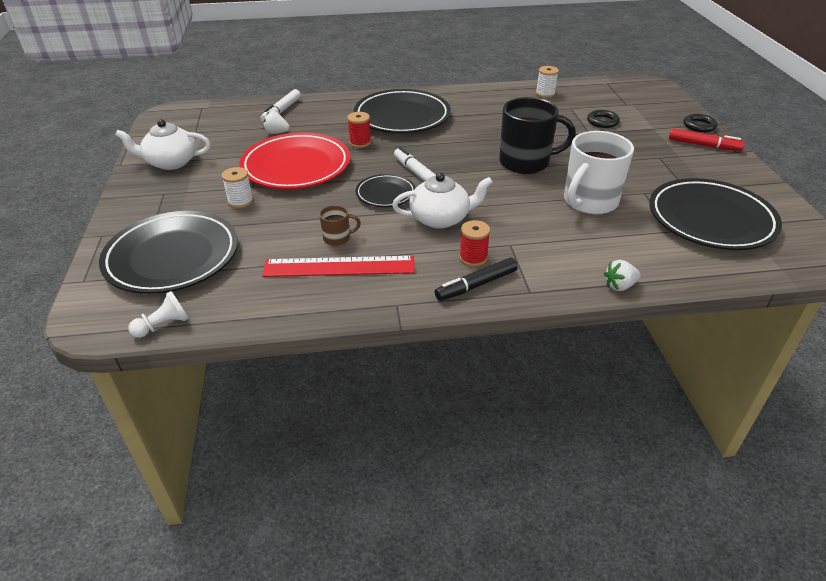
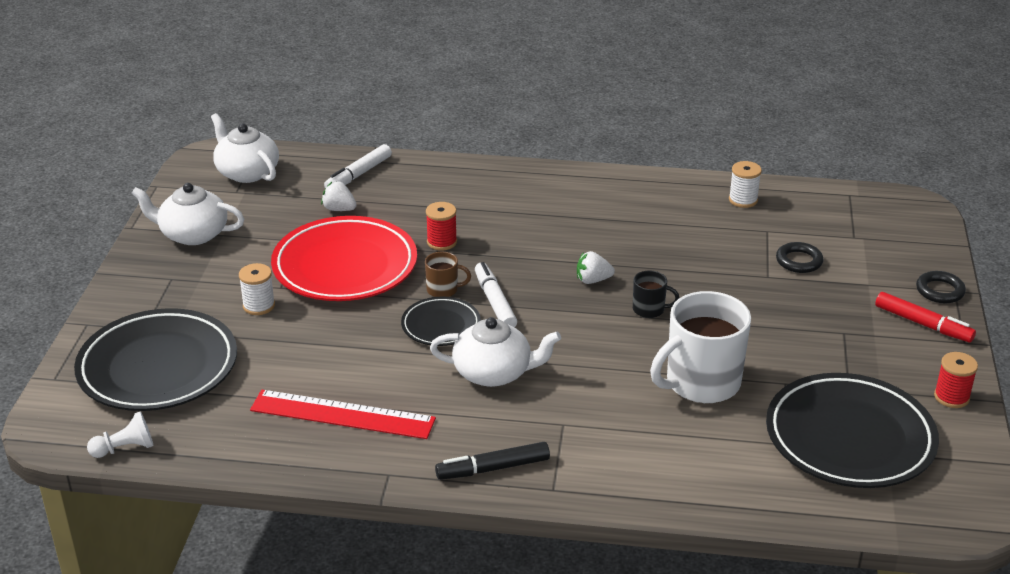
camera: 15 degrees right, 5 degrees down
brown mug [319,205,361,246] -> brown mug moved to [425,252,471,297]
black plate [354,89,451,133] -> none
red spool [459,220,490,267] -> red spool moved to [934,352,978,408]
black mug [499,97,576,174] -> black mug [633,270,679,318], size x0.46
white strawberry [604,260,641,291] -> white strawberry moved to [577,251,615,284]
none -> white teapot [211,113,279,183]

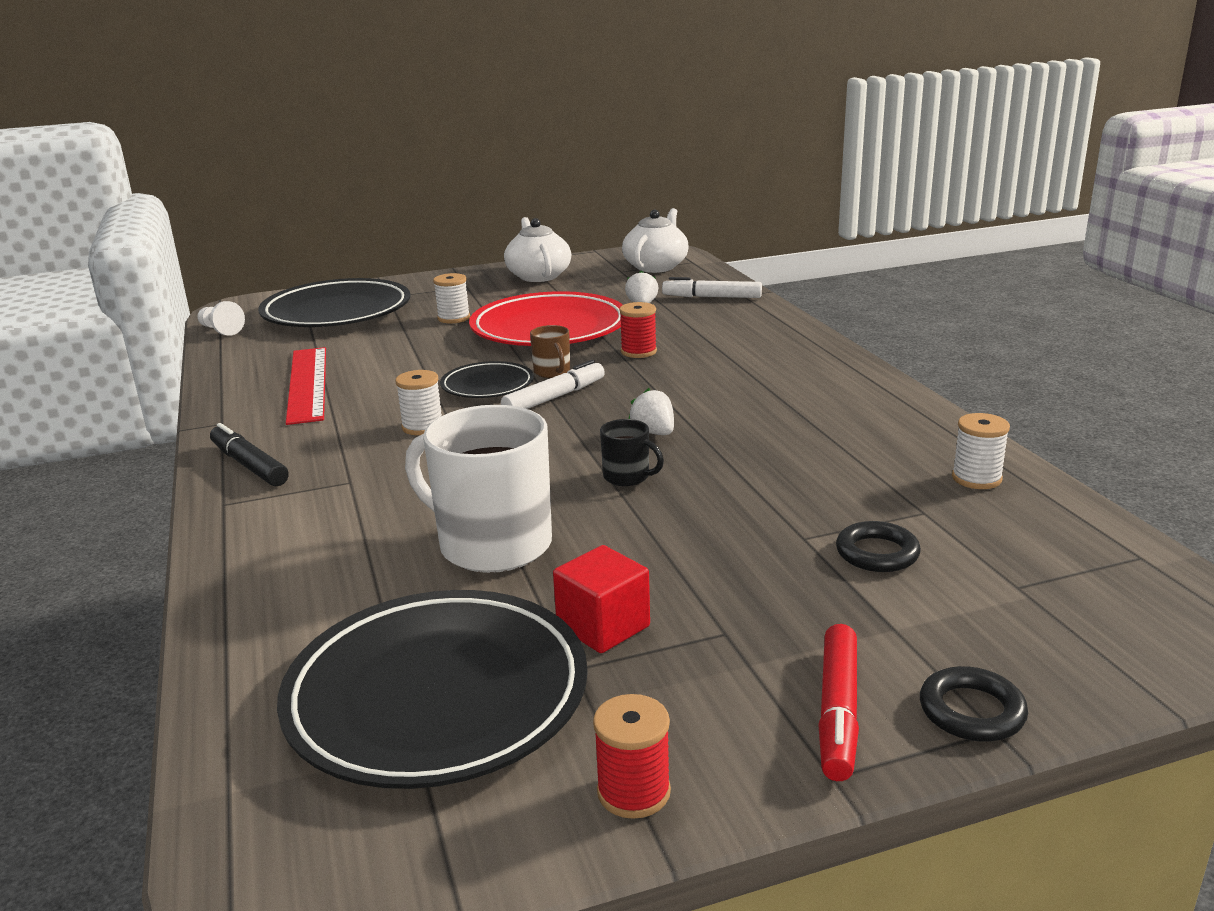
camera: 65 degrees right, 10 degrees down
white teapot [430,317,561,387] -> white spool [395,370,442,435]
black mug [633,270,679,318] -> black mug turned 45 degrees counterclockwise [600,419,664,486]
none -> red cube [553,545,650,653]

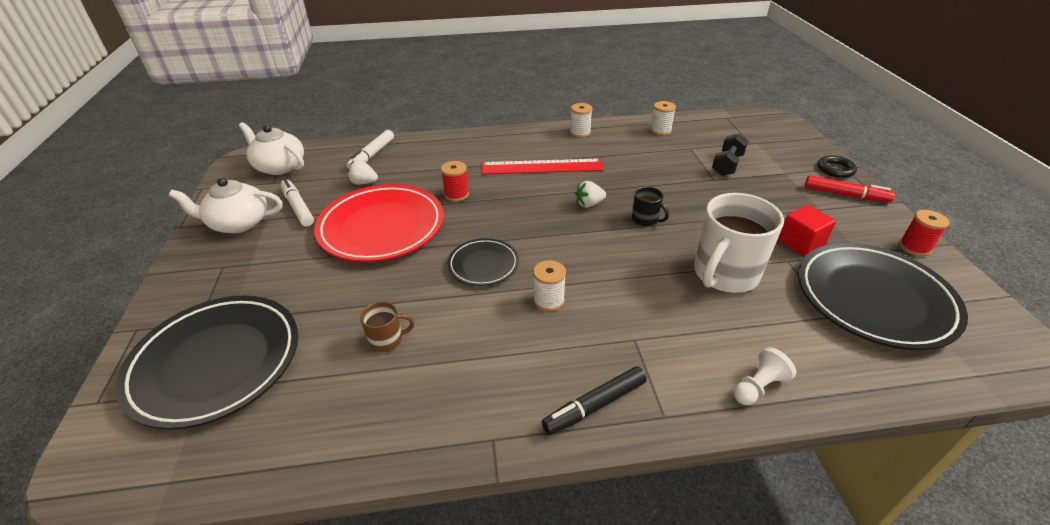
camera: 80 degrees left, 15 degrees up
white pawn [197,301,245,336] -> white pawn moved to [734,347,796,405]
red ruler [286,347,326,425] -> red ruler moved to [481,159,604,175]
white spool [433,273,470,323] -> white spool moved to [570,103,593,138]
white marker [501,360,605,409] -> white marker moved to [281,178,314,227]
brown mug [530,325,570,378] -> brown mug moved to [360,301,415,352]
black mug [600,419,664,486] -> black mug turned 90 degrees clockwise [632,187,669,226]
black ring [836,521,921,572] -> black dumbbell [712,133,748,176]

